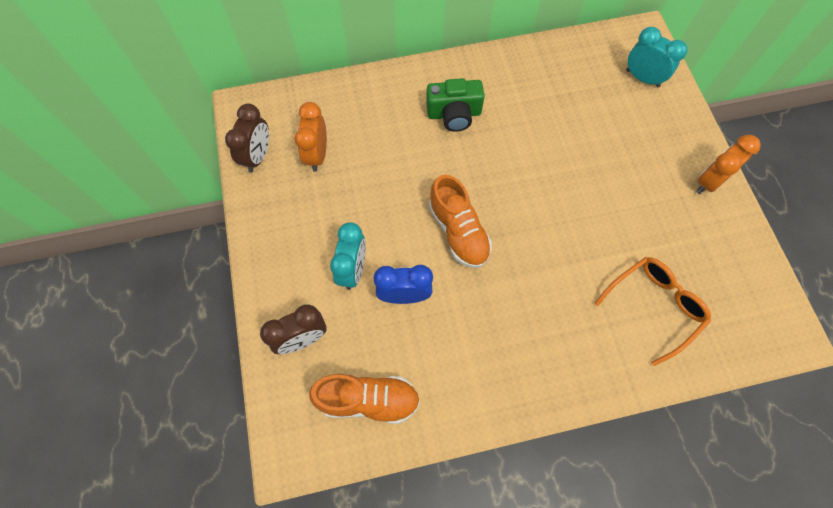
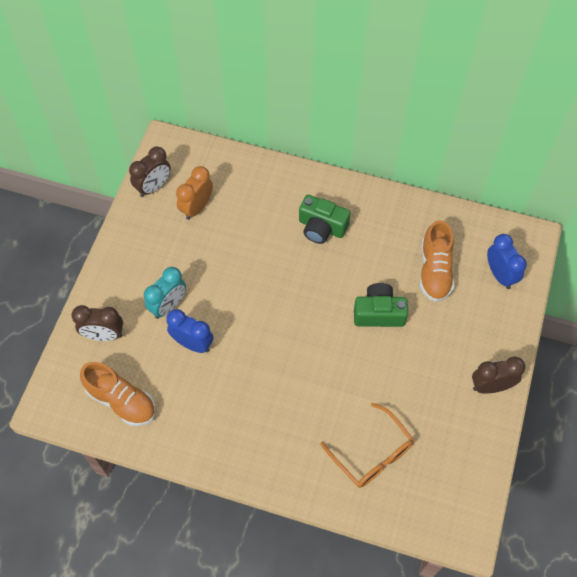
camera: 30 degrees right, 5 degrees down
orange shoe [429,175,492,268] -> orange shoe moved to [420,220,454,302]
orange glasses [595,257,711,366] -> orange glasses turned 60 degrees clockwise [320,403,414,488]
turquoise clock [626,27,688,87] -> blue clock [487,234,527,289]
orange clock [696,135,761,194] -> brown clock [472,356,526,393]
none -> green camera [354,283,408,327]

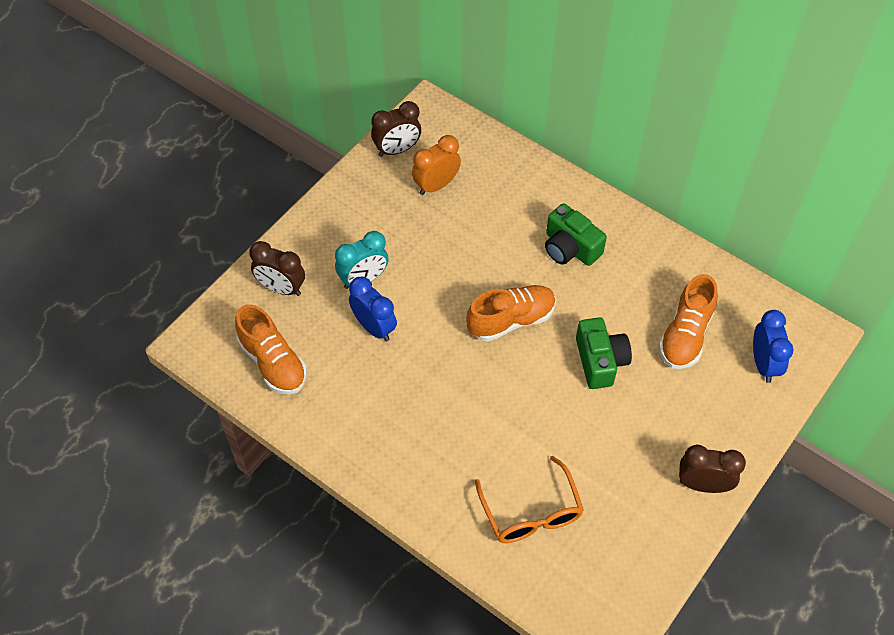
camera: 20 degrees right, 5 degrees down
green camera [354,283,408,327] -> green camera turned 60 degrees clockwise [576,317,632,389]
none -> orange shoe [466,285,556,342]

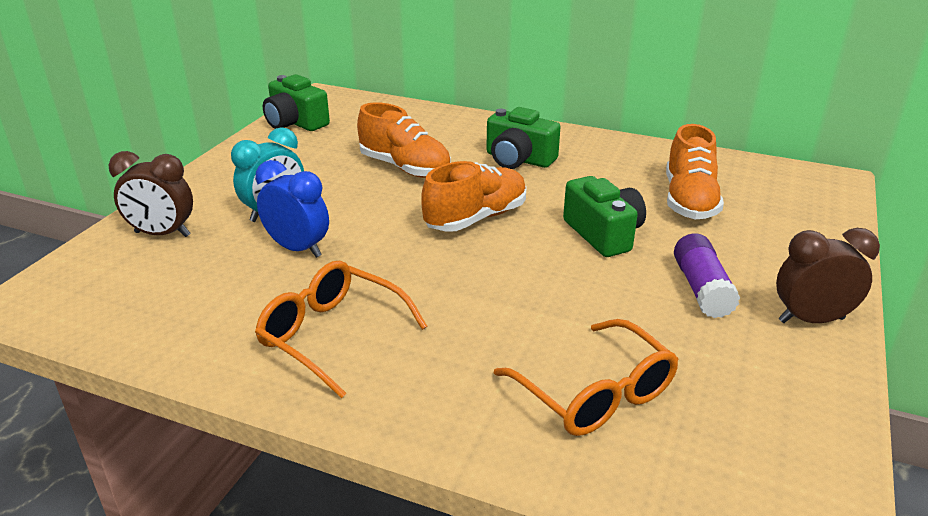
camera: 15 degrees left, 25 degrees down
orange shoe [235,305,307,394] -> orange shoe moved to [357,102,451,178]
brown clock [371,101,421,157] -> green camera [263,74,330,131]
orange clock [412,135,461,195] -> none
blue clock [753,310,794,383] -> none
none -> orange glasses [255,261,427,398]
none -> purple glue stick [674,233,740,318]

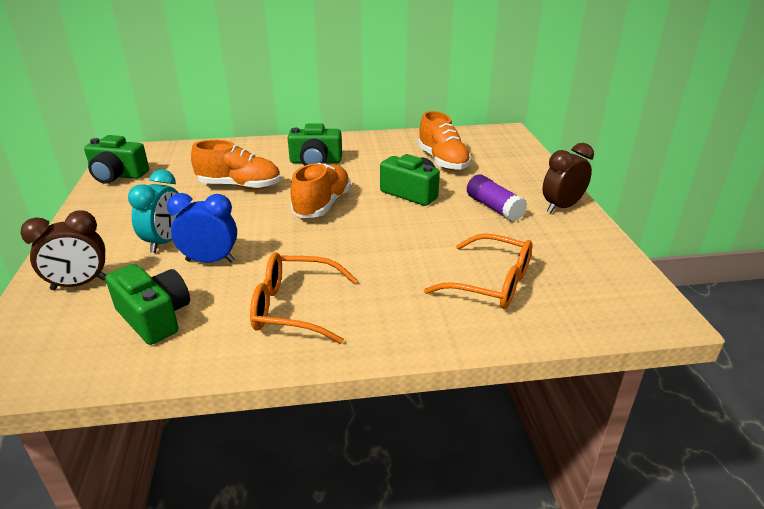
camera: 30 degrees left, 0 degrees up
none -> green camera [106,264,190,345]

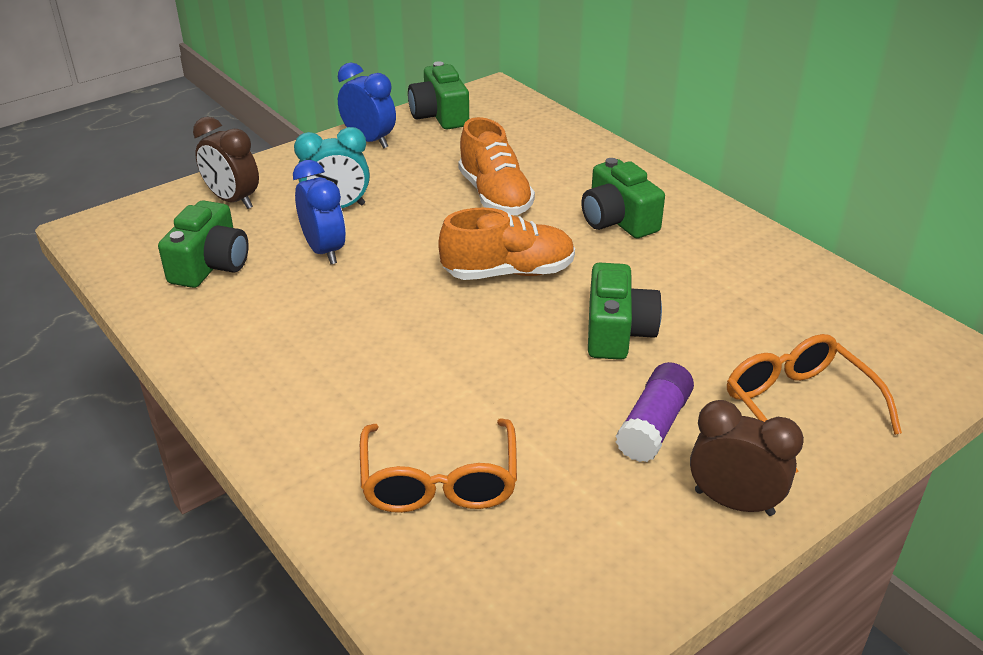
camera: 60 degrees right, 5 degrees up
orange glasses [250,252,357,344] -> orange glasses moved to [727,334,902,473]
orange shoe [418,111,471,171] -> none
none -> blue clock [338,63,396,148]

